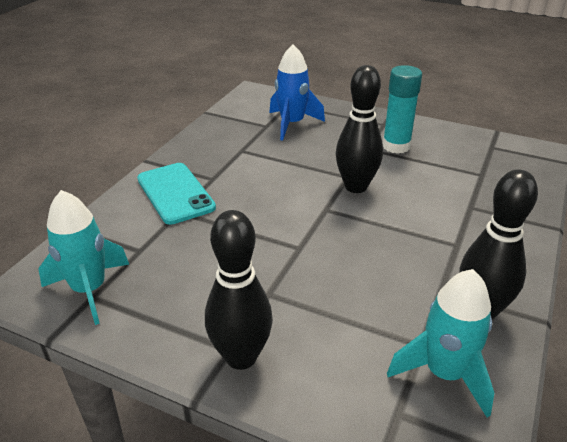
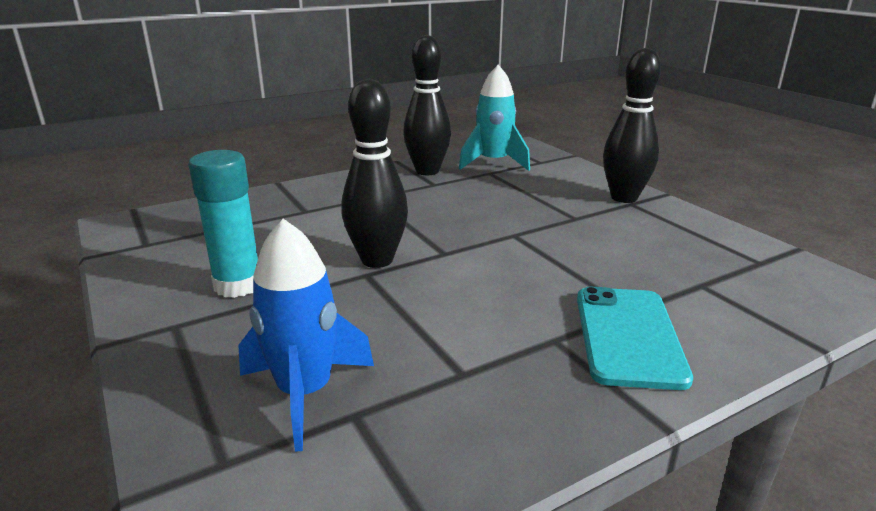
camera: 145 degrees left, 10 degrees down
turquoise rocket [38,190,129,325] -> none

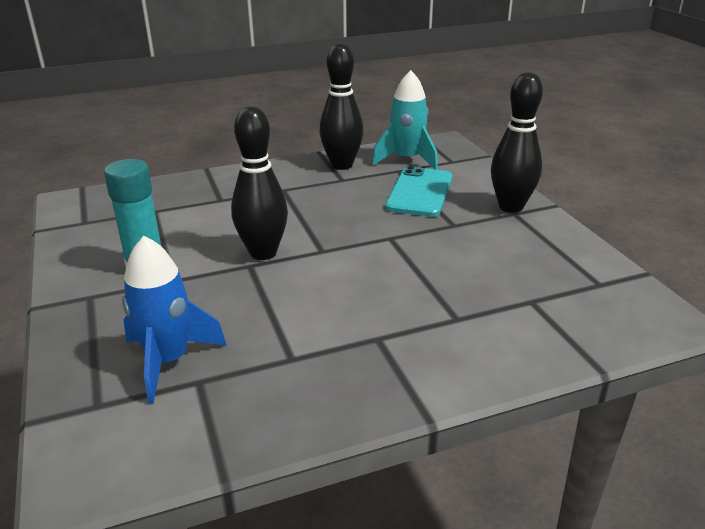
camera: 10 degrees right, 5 degrees up
turquoise phone [577,287,693,390] -> turquoise phone moved to [385,166,453,217]

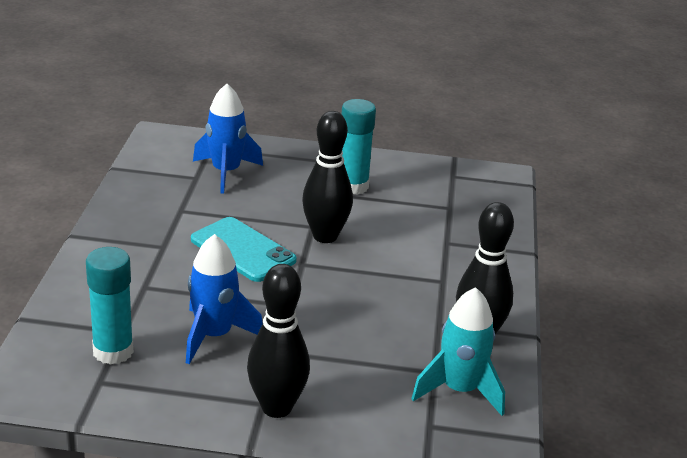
camera: 115 degrees right, 0 degrees up
turquoise phone [385,166,453,217] -> turquoise phone moved to [191,217,297,282]
none -> turquoise glue stick [86,247,134,365]
none -> blue rocket [186,234,263,364]

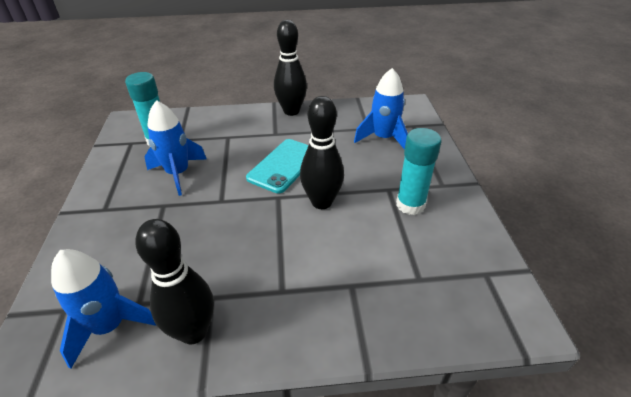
camera: 80 degrees right, 10 degrees up
black bowling pin [247,264,310,418] -> black bowling pin moved to [274,20,307,116]
turquoise rocket [411,287,505,416] -> blue rocket [51,249,157,369]

